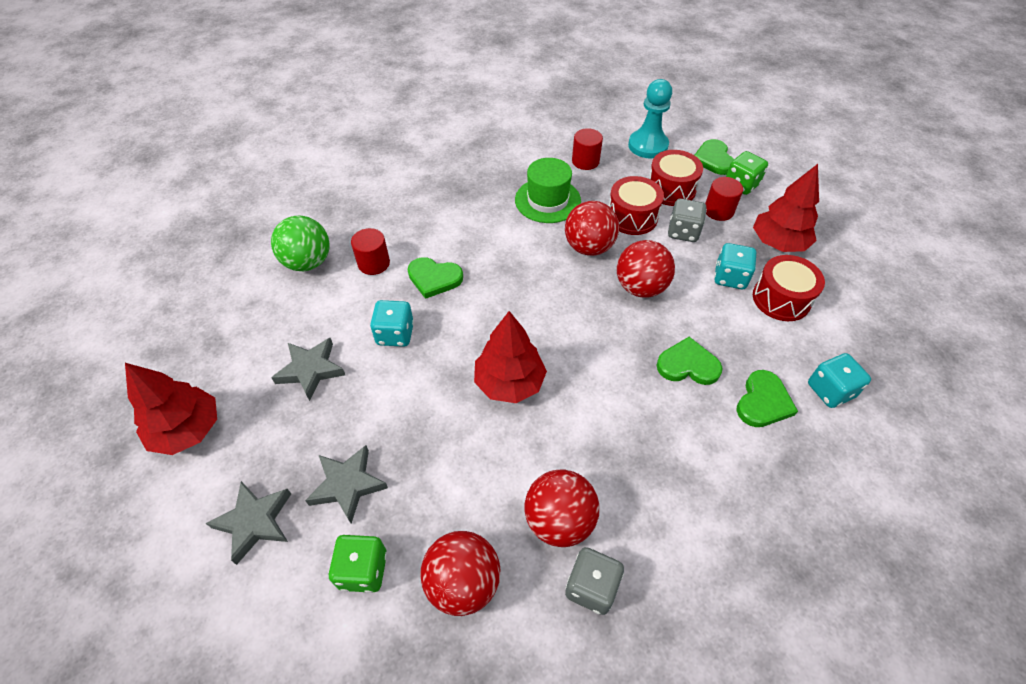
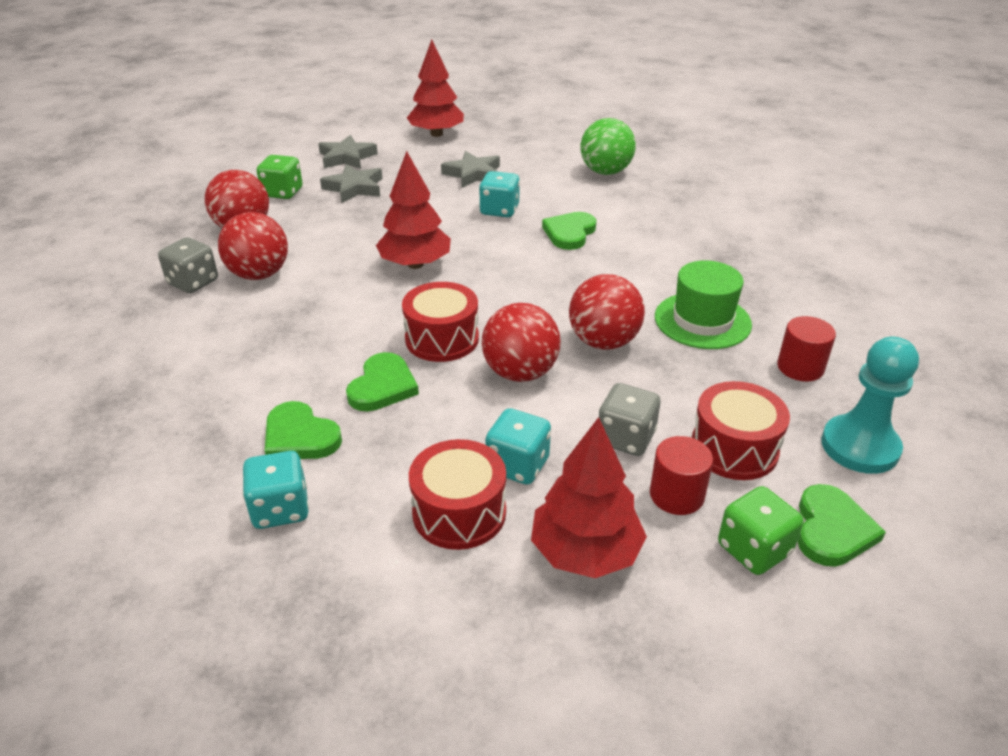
camera: 100 degrees right, 15 degrees down
red cylinder [351,228,390,275] -> none
red drum [609,176,664,235] -> red drum moved to [402,282,479,362]
green heart [695,139,734,175] -> green heart turned 105 degrees clockwise [797,484,886,567]

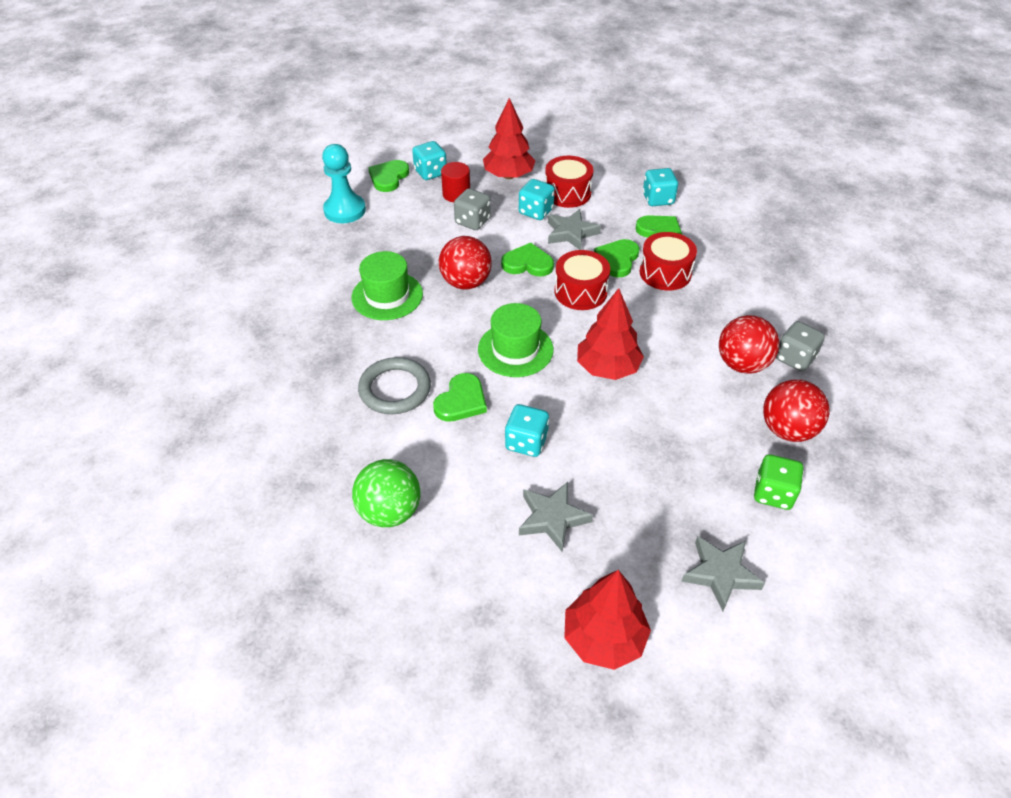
camera: 175 degrees left, 10 degrees up
grey star [320,164,382,203] -> grey star moved to [548,209,601,250]
red ball [482,303,561,382] -> green heart [501,243,554,276]
red drum [692,381,790,480] -> red drum moved to [639,232,697,290]
green dice [718,486,803,575] -> turquoise dice [412,141,447,180]
red cylinder [777,316,836,382] -> none
none -> grey ring [358,357,431,414]
none -> green hat [478,303,553,377]

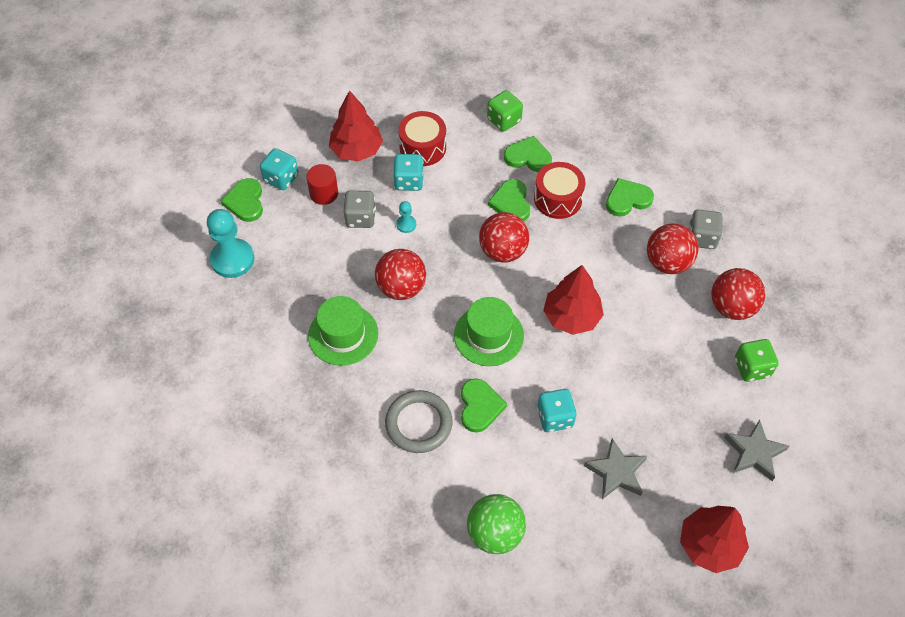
camera: 30 degrees left, 10 degrees up
green heart [501,243,554,276] -> green heart moved to [606,178,654,217]
grey star [548,209,601,250] -> none
red drum [554,250,610,310] -> red ball [479,212,529,263]
turquoise dice [643,168,678,206] -> green dice [487,90,523,132]
none -> turquoise pawn [396,201,416,233]

